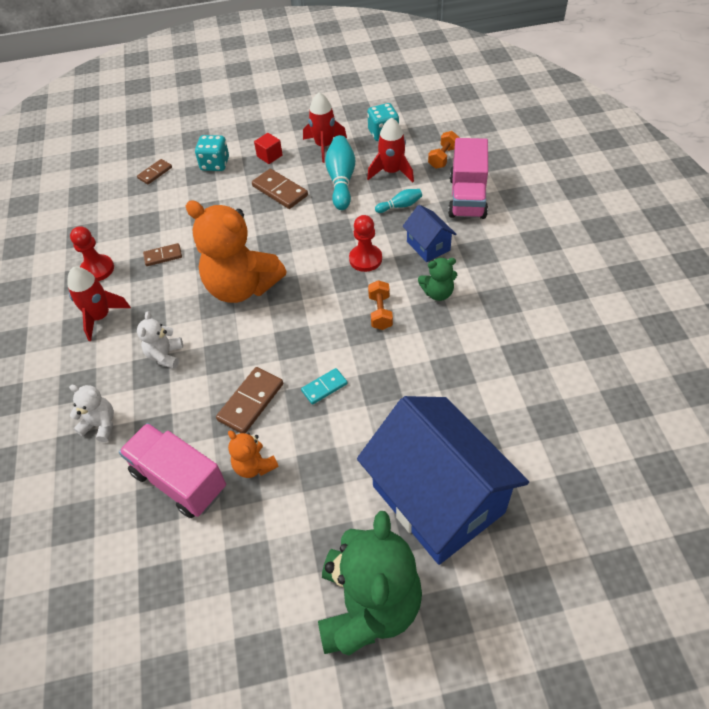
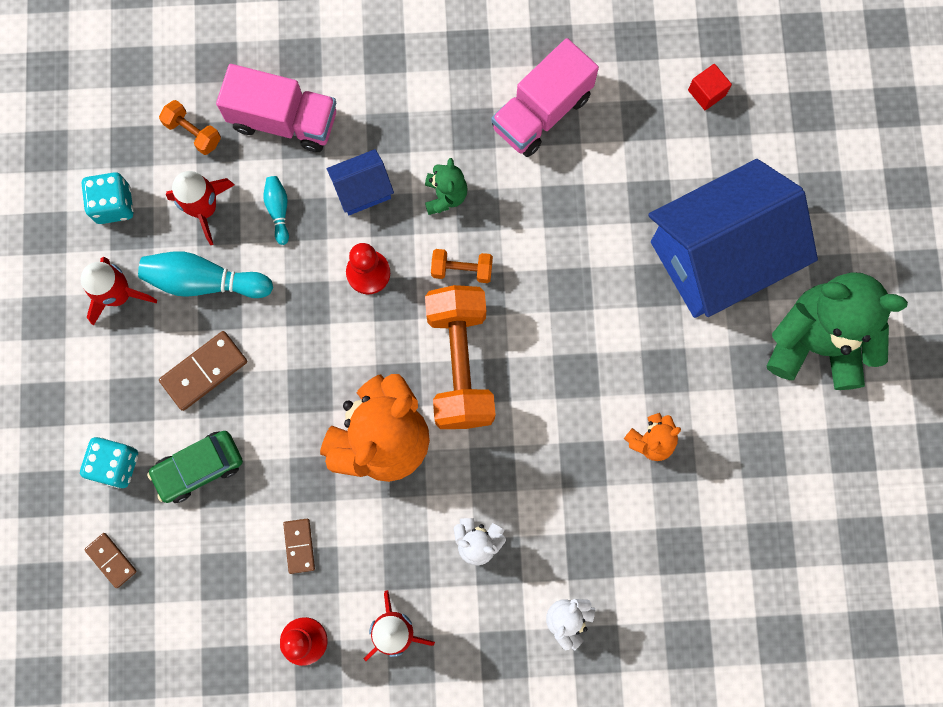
camera: 85 degrees left, 25 degrees up
pink truck [119,423,226,518] -> pink truck moved to [491,38,599,157]
brown domino [216,367,283,433] -> none
red cube [254,133,283,164] -> red cube moved to [688,64,732,110]
turquoise domino [301,368,347,405] -> none
none -> green car [147,431,243,503]
none -> orange dumbbell [425,285,496,429]

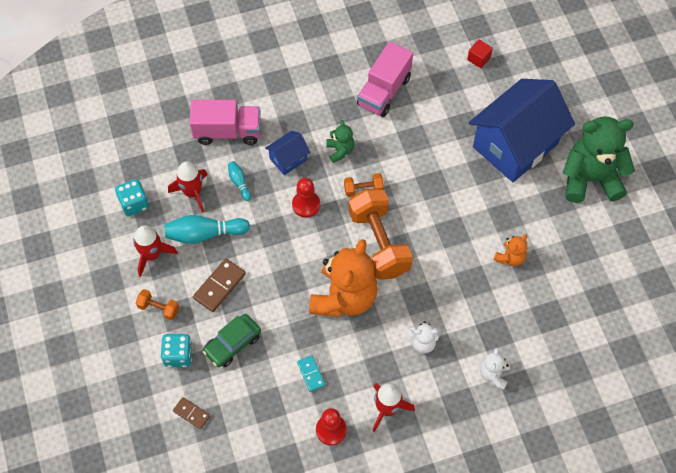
camera: 15 degrees left, 15 degrees down
orange dumbbell [159,100,221,155] -> orange dumbbell moved to [136,289,179,321]
brown domino [283,519,315,574] -> turquoise domino [297,355,325,392]

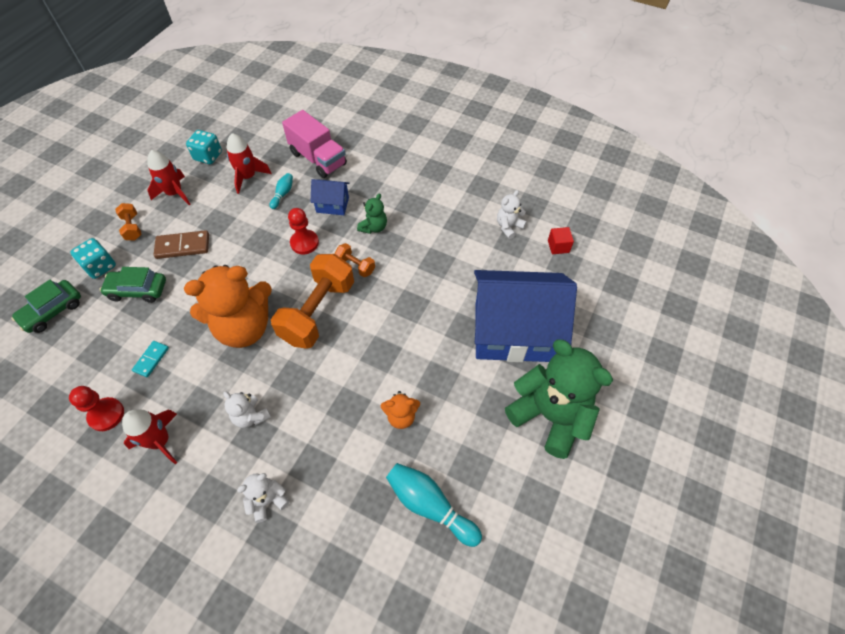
camera: 45 degrees right, 5 degrees down
turquoise bowling pin [165,215,250,244] -> turquoise bowling pin moved to [386,463,482,547]
brown domino [173,397,210,429] -> green car [11,280,81,333]
pink truck [357,41,413,117] -> none
none -> white teddy bear [497,190,527,239]

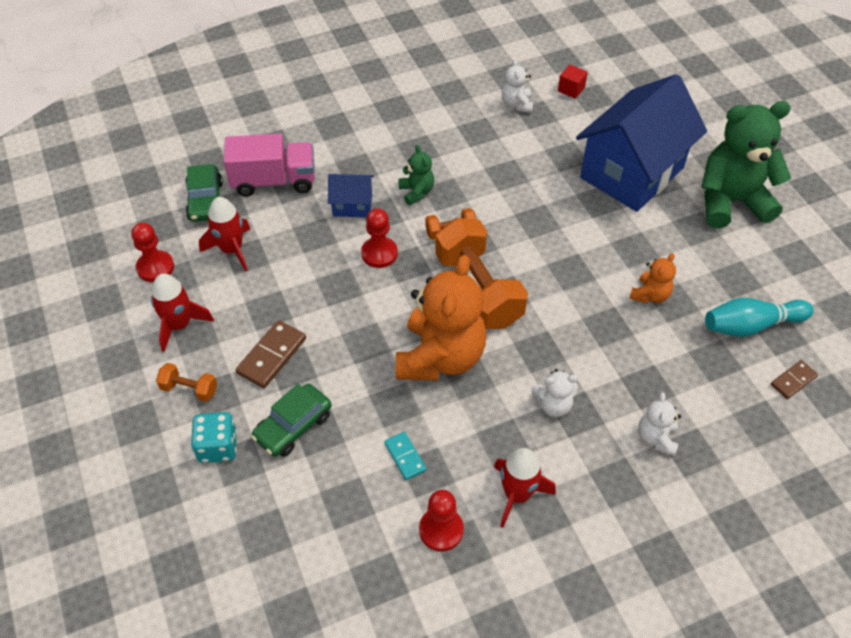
camera: 50 degrees left, 5 degrees down
green car [11,280,81,333] -> green car moved to [185,164,223,222]
turquoise dice [186,130,222,164] -> red pawn [131,223,174,282]
turquoise bowling pin [269,173,293,209] -> none
blue house [311,179,349,215] -> blue house turned 45 degrees clockwise [328,174,374,217]
none -> brown domino [771,360,818,399]

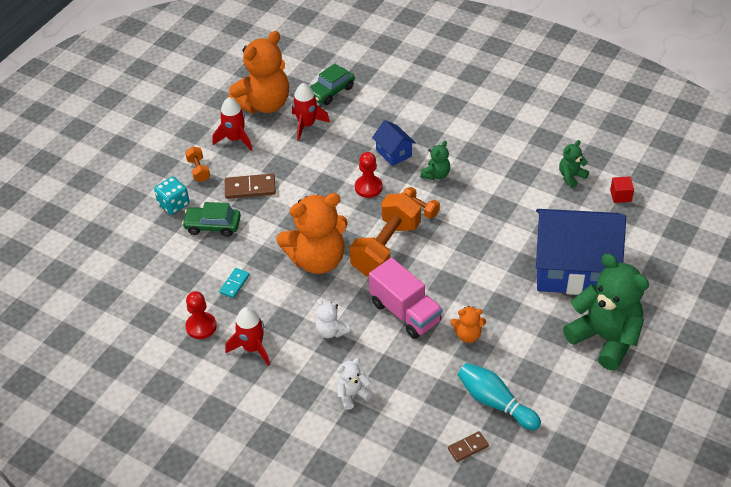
camera: 55 degrees right, 5 degrees down
red pawn [131,223,174,282] -> orange teddy bear [228,31,289,113]
pink truck [224,134,315,197] -> pink truck moved to [369,258,442,339]
white teddy bear [502,59,533,113] -> green teddy bear [559,140,589,188]
brown domino [771,360,818,399] -> brown domino turned 45 degrees counterclockwise [448,431,489,462]

